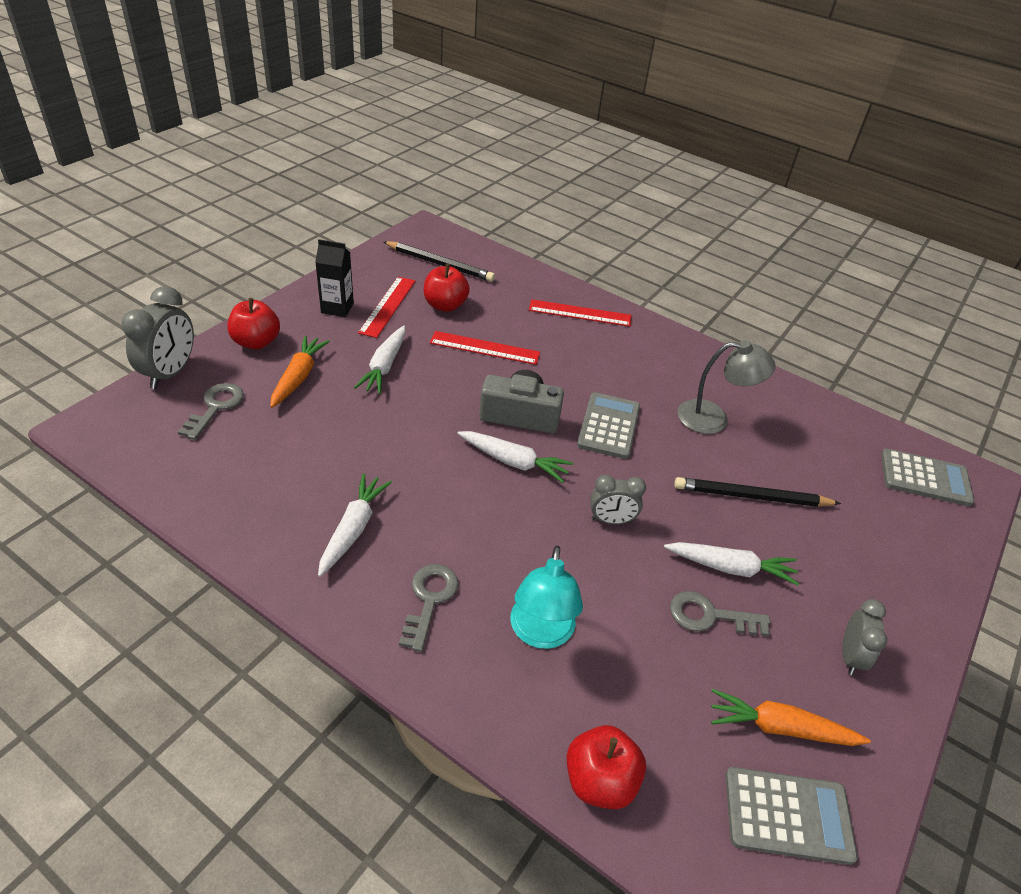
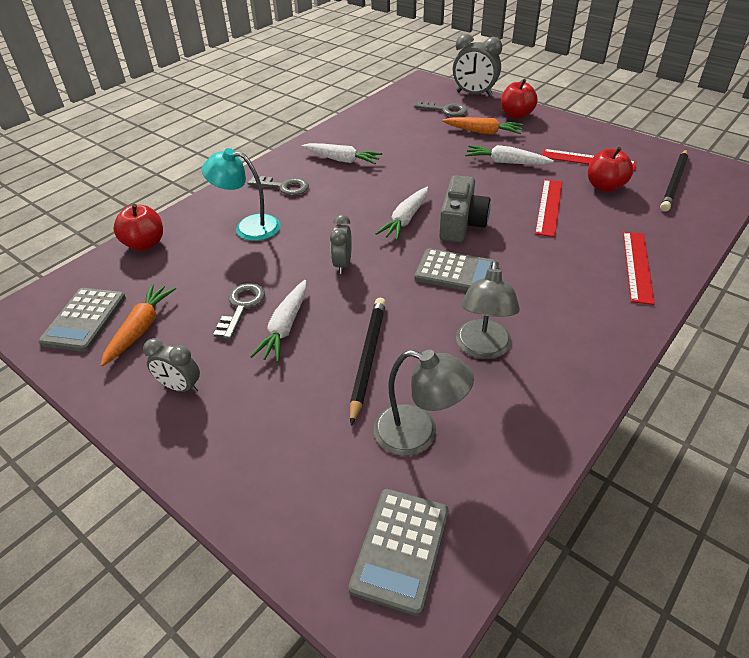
camera: 100 degrees right, 0 degrees up
black carton [315,239,354,317] -> none
none -> grey lamp [374,350,474,456]

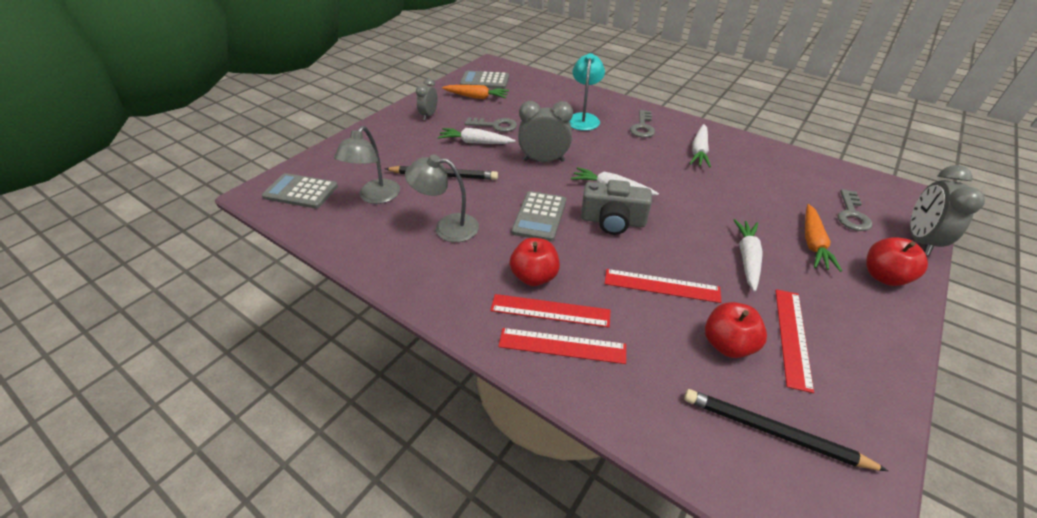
camera: 85 degrees right, 0 degrees up
red apple [113,204,163,251] -> red apple moved to [509,238,560,286]
grey clock [330,214,352,274] -> grey clock [518,101,573,162], size x1.61
none -> red ruler [490,294,611,328]

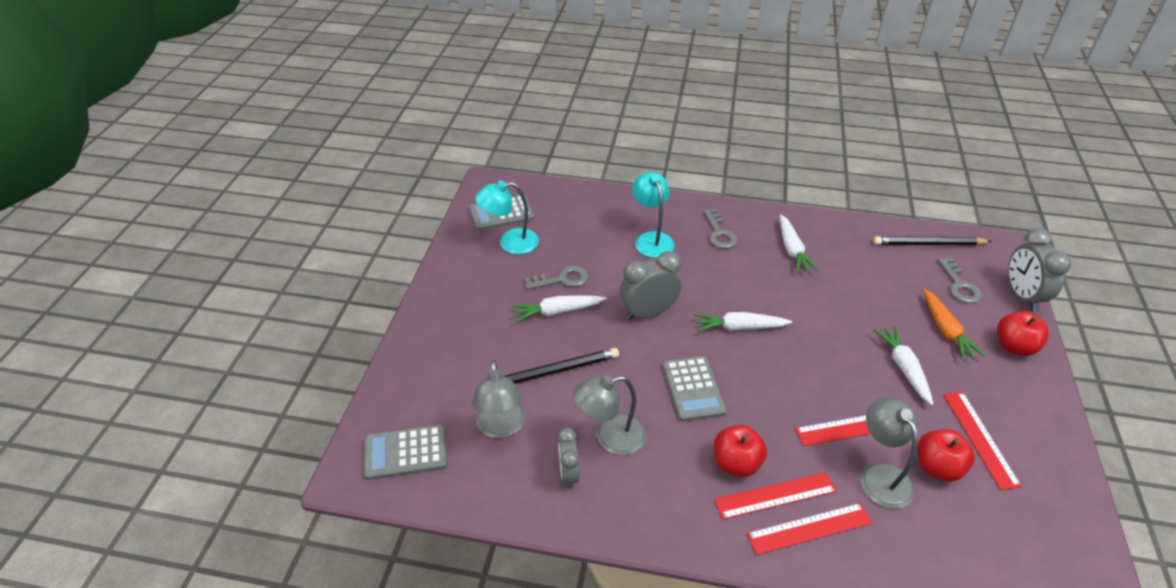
camera: 25 degrees left, 0 degrees up
grey clock [416,79,438,120] -> grey clock moved to [558,427,580,489]
orange carrot [442,85,509,99] -> turquoise lamp [475,181,539,254]
grey camera [581,180,652,235] -> none
black pencil [684,389,888,471] -> black pencil moved to [873,236,992,246]
none -> grey lamp [861,397,918,509]

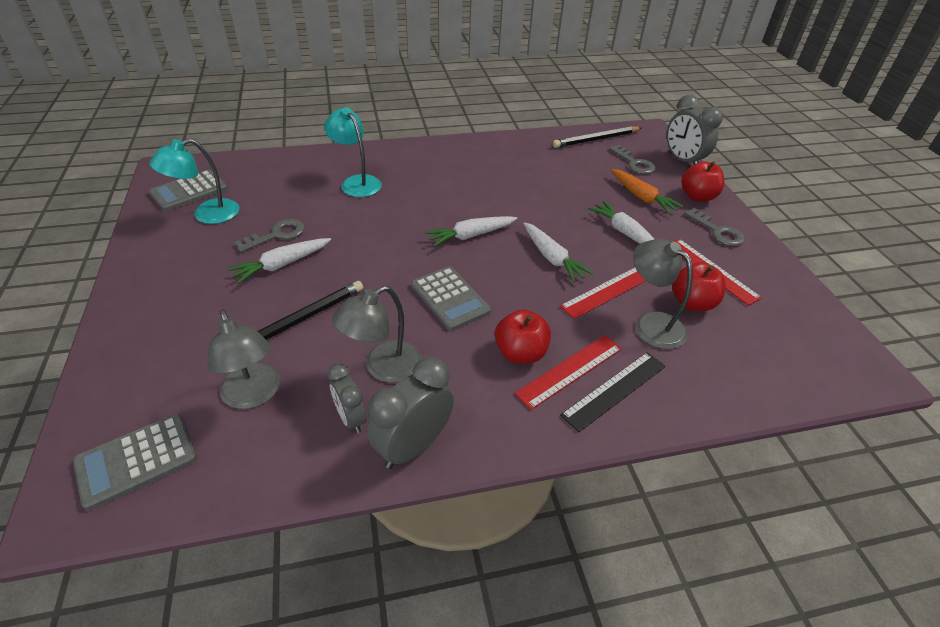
camera: 25 degrees left, 0 degrees up
grey clock [620,251,682,320] -> grey clock moved to [367,357,454,469]
grey key [703,209,738,249] -> grey key moved to [684,208,745,246]
red ruler [747,503,872,555] -> black ruler [560,352,666,432]
white carrot [780,214,818,273] -> white carrot moved to [523,222,594,282]

